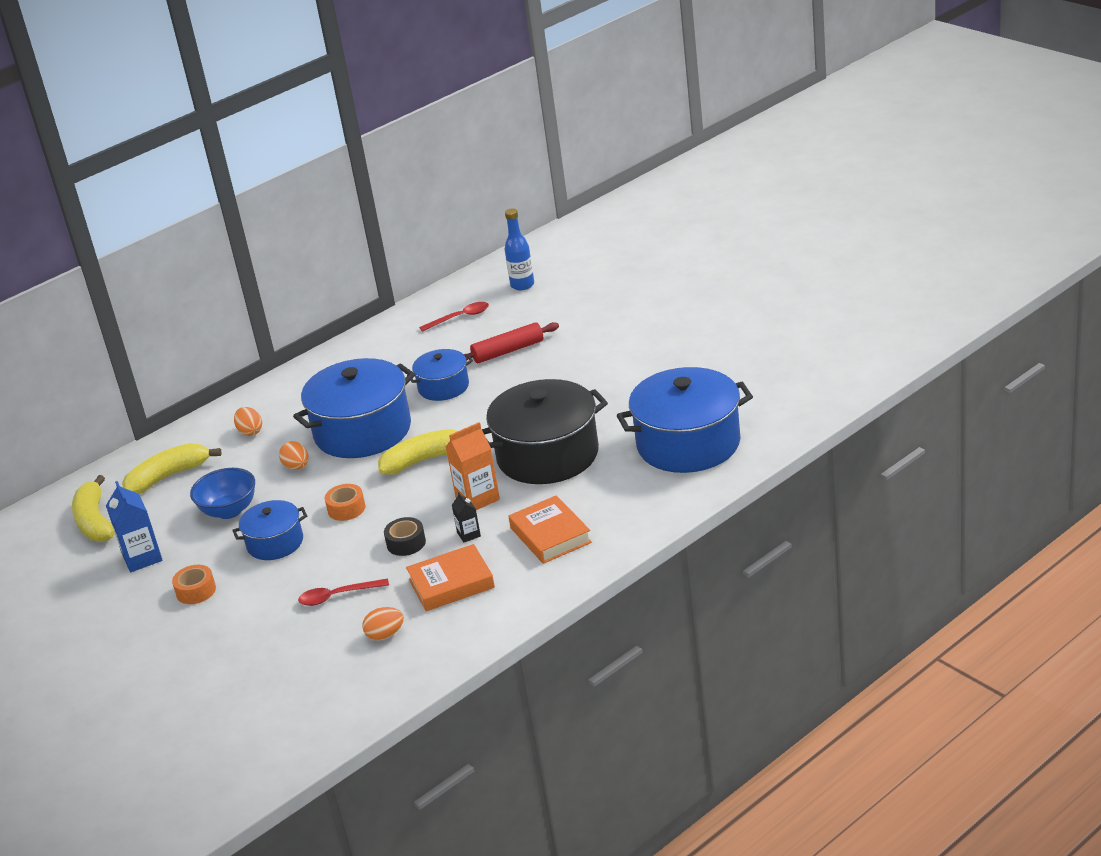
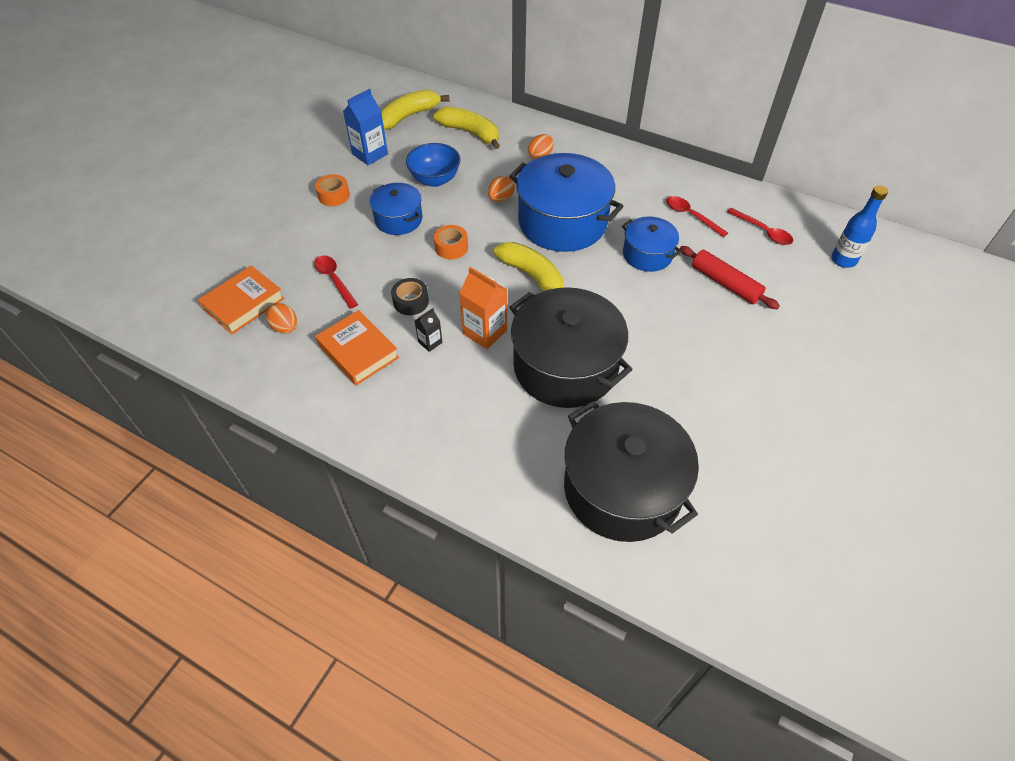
camera: 65 degrees right, 20 degrees up
orange book [508,495,592,564] -> orange book moved to [198,265,285,335]
blue pot [617,367,753,473] -> black pot [564,401,699,542]
none -> red spoon [666,196,728,237]

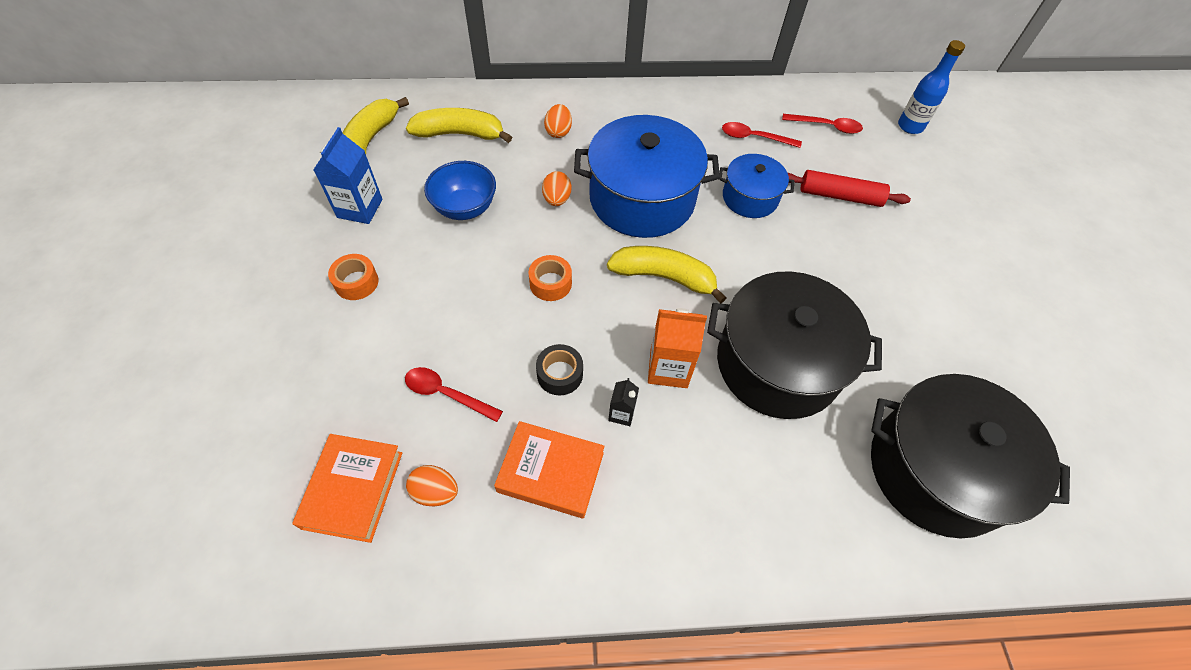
camera: 35 degrees left, 5 degrees up
blue pot [370,183,422,235] -> none

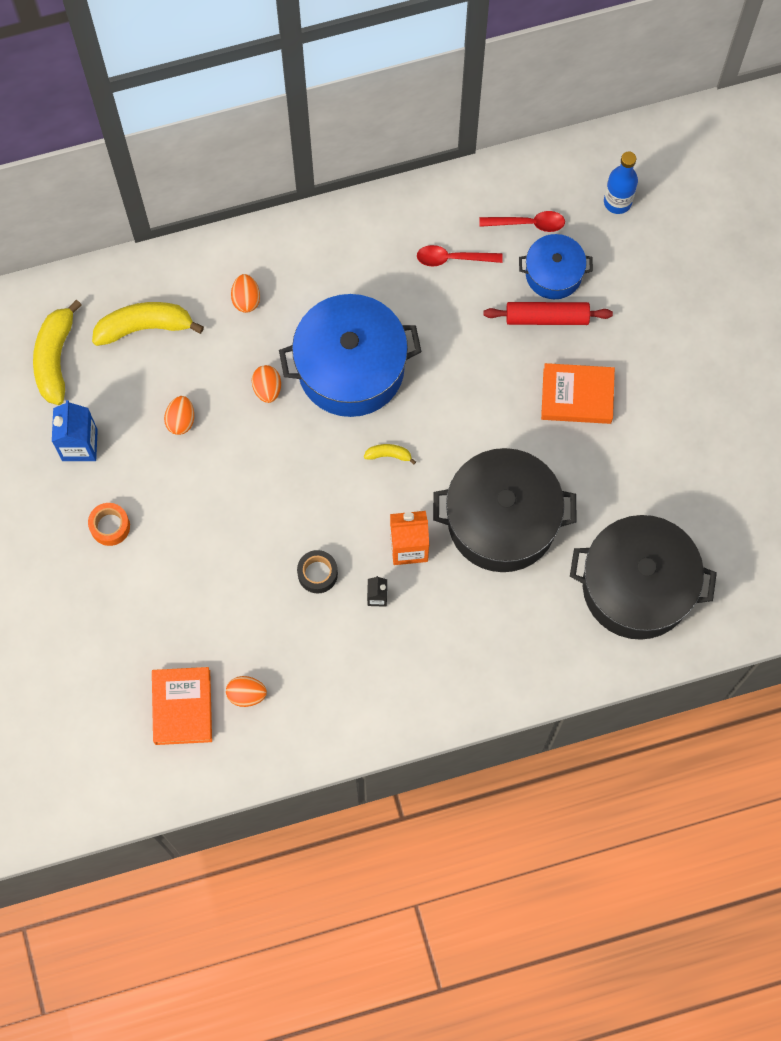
camera: 10 degrees left, 15 degrees up
red spoon [405,367,503,422] -> none
blue bowl [424,161,496,220] -> orange egg [164,396,194,435]
orange book [494,421,604,518] -> orange book moved to [541,363,615,424]
orange tape [528,255,572,301] -> none
yellow banana [607,246,726,304] -> yellow banana [364,444,416,465], size x0.46
blue pot [719,154,794,218] -> blue pot moved to [519,234,593,299]

